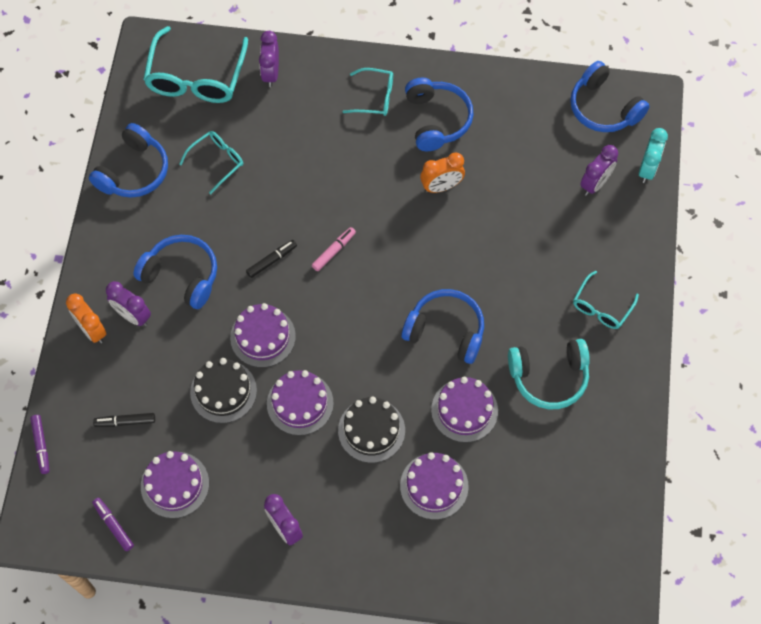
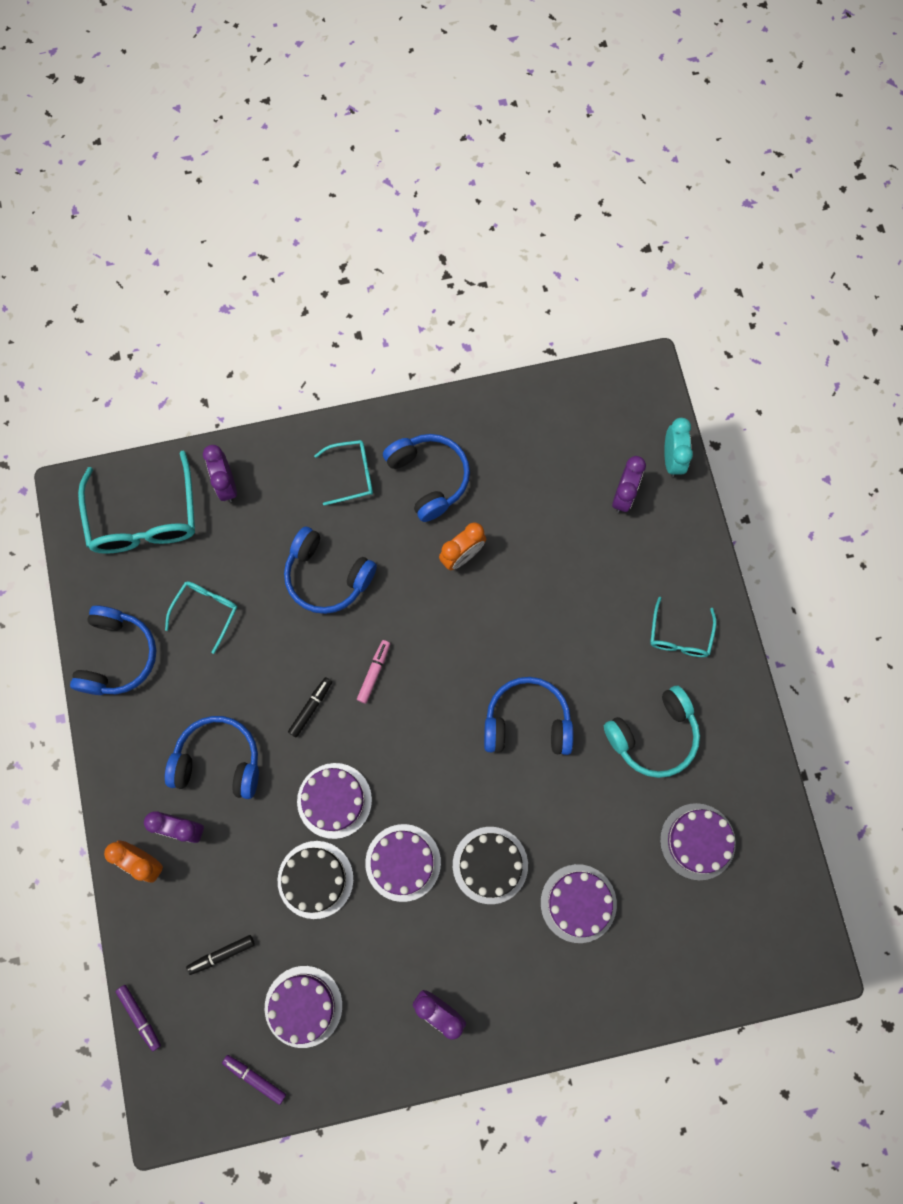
camera: 20 degrees left, 10 degrees up
purple cake [431,377,498,443] -> purple cake moved to [660,803,736,880]
blue headphones [570,61,650,132] -> blue headphones moved to [284,527,377,614]

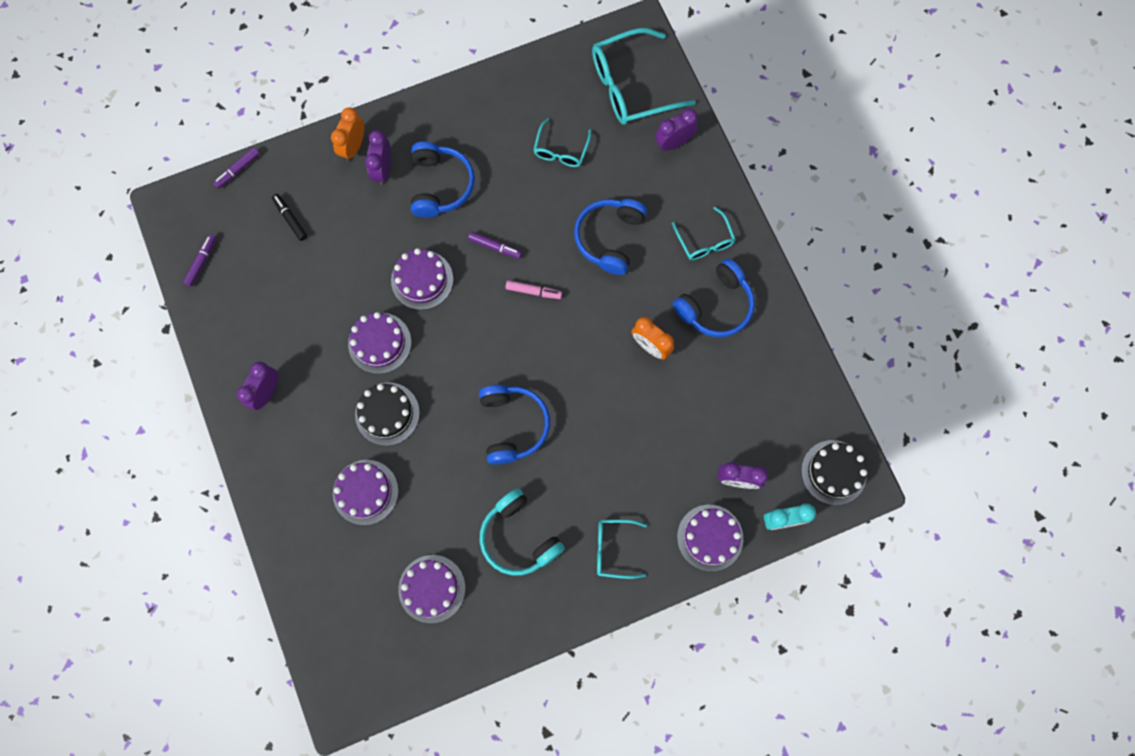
camera: 80 degrees right, 0 degrees up
blue headphones [70,605,156,695] -> none
turquoise glasses [165,581,237,654] -> turquoise glasses turned 90 degrees clockwise [533,118,591,167]
purple cake [265,966,342,1048] -> purple cake moved to [677,505,743,571]
black cake [278,841,354,919] -> black cake moved to [801,440,867,505]
black marker [288,677,332,738] -> purple marker [468,232,522,259]

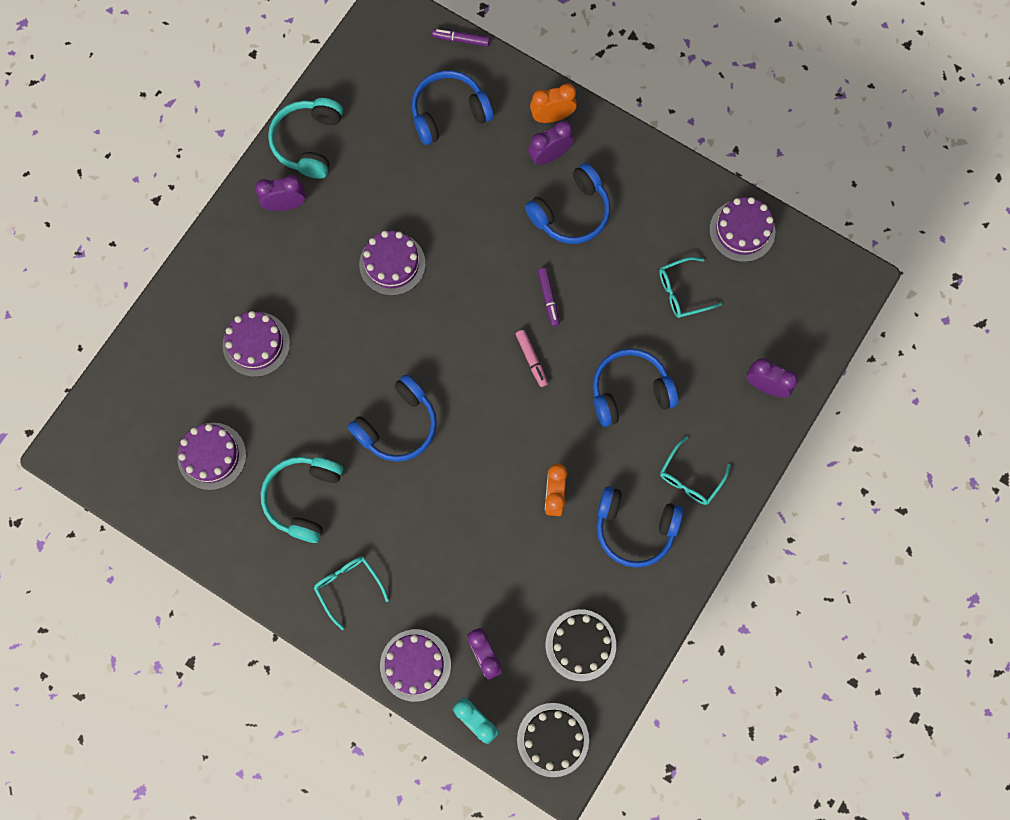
camera: 55 degrees right, 0 degrees up
purple marker [183,234,216,287] -> none
black marker [272,194,307,241] -> blue headphones [412,71,494,145]
black cake [355,382,420,446] -> black cake moved to [545,609,616,681]
purple cake [391,248,453,310] -> purple cake moved to [709,197,775,262]
turquoise glasses [592,28,696,125] -> none
none -> turquoise headphones [268,98,343,179]

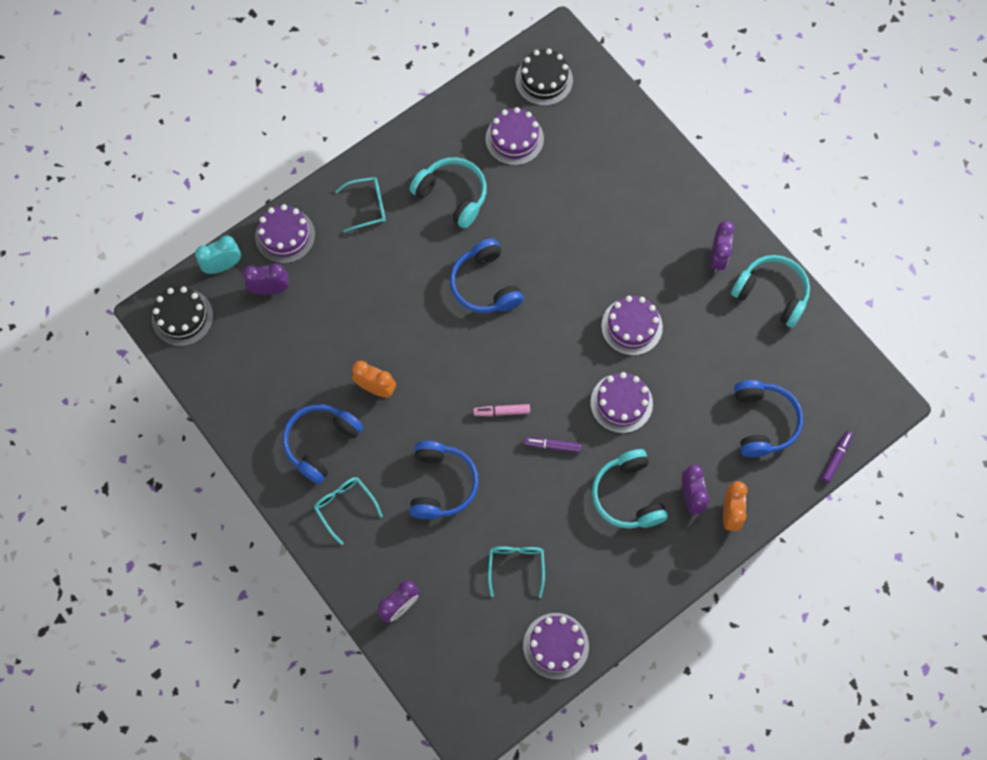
camera: 110 degrees right, 5 degrees down
purple cake [223,311,290,377] -> purple cake moved to [591,372,653,433]
blue headphones [525,163,610,244] -> turquoise headphones [592,449,668,528]
black cake [545,609,616,681] -> black cake moved to [516,49,573,106]

